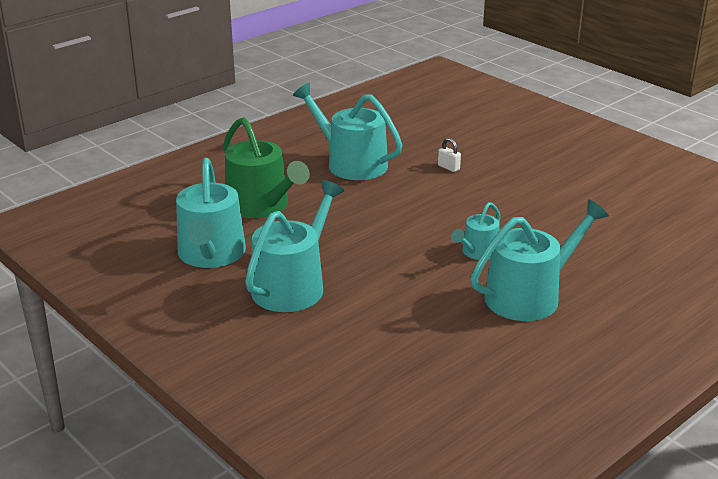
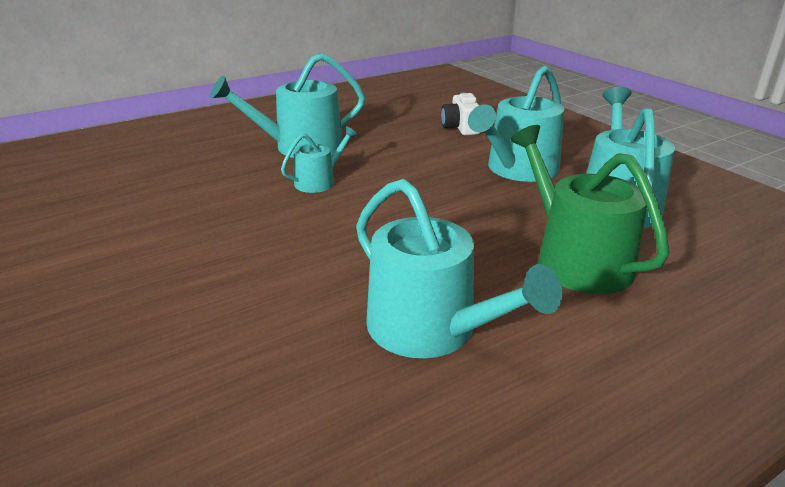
camera: 170 degrees left, 0 degrees up
white padlock [438,138,461,172] -> none
none -> white camera [441,92,480,135]

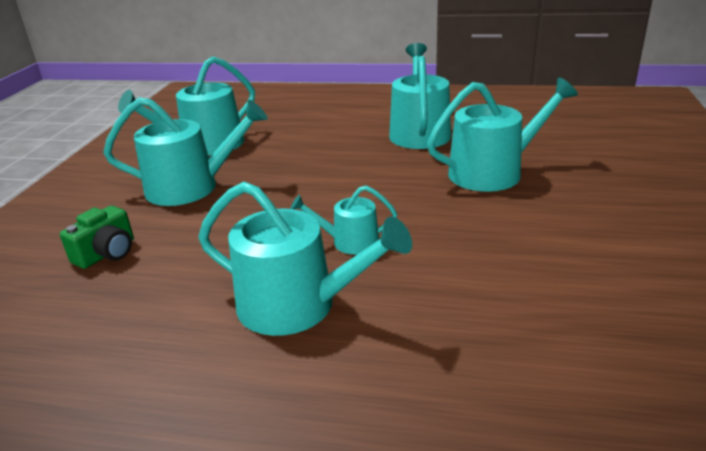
camera: 135 degrees left, 0 degrees up
white camera [441,92,480,135] -> green camera [60,205,134,269]
green watering can [510,125,670,294] -> none
none -> turquoise watering can [427,78,578,192]

